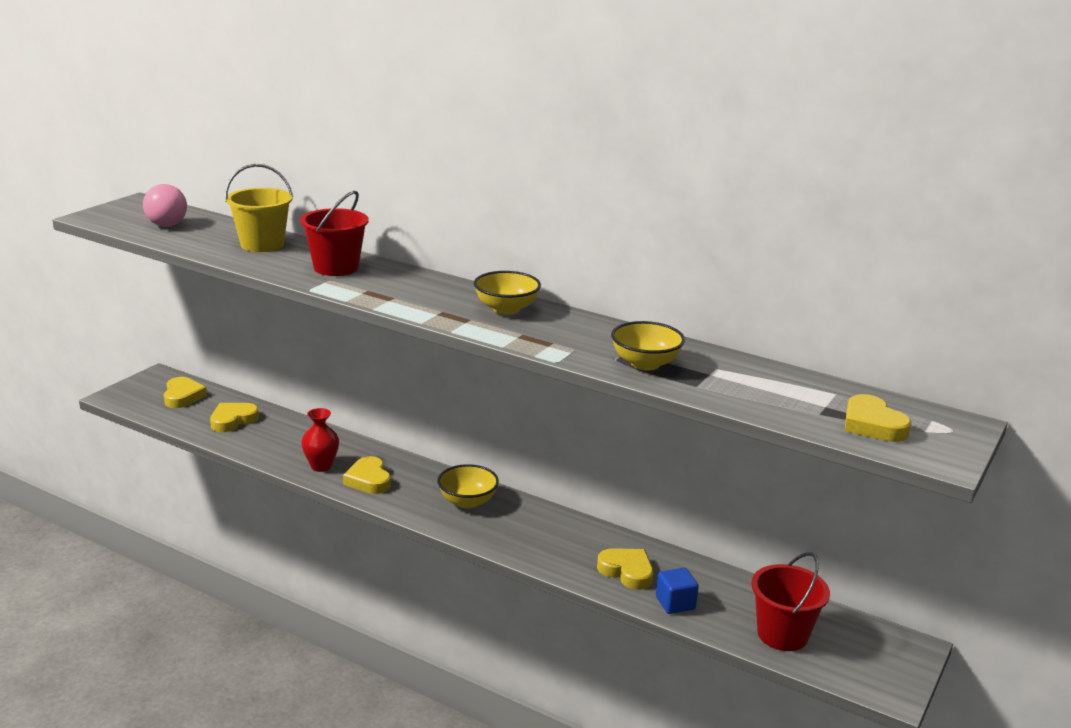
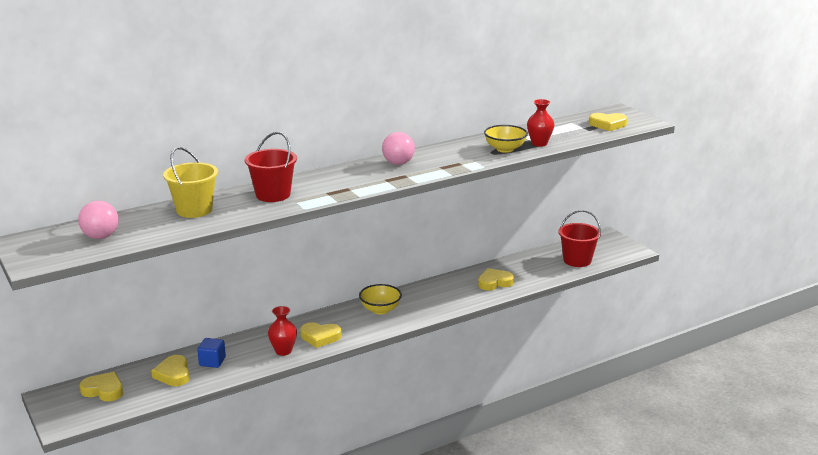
camera: 60 degrees left, 0 degrees up
yellow bowl [474,271,541,314] -> pink ball [382,132,415,165]
blue cube [656,568,699,614] -> blue cube moved to [197,338,226,368]
none -> red vase [527,99,554,147]

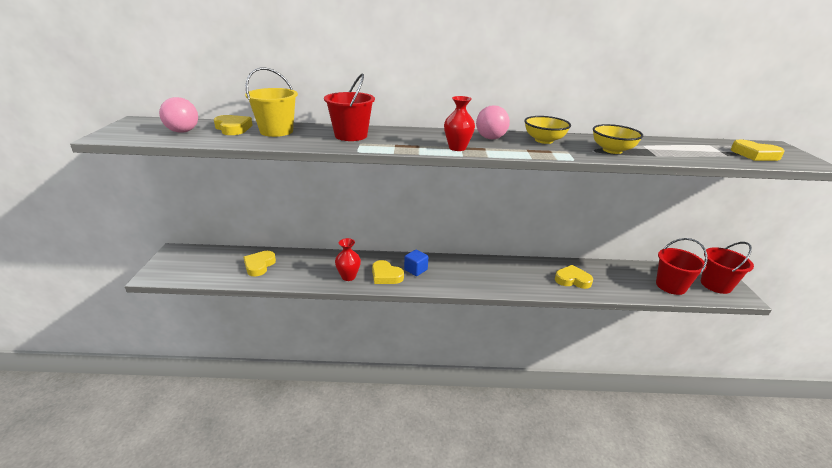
camera: 30 degrees right, 5 degrees up
yellow heart [80,372,123,401] -> yellow heart moved to [214,115,253,135]
blue cube [197,338,226,368] -> blue cube moved to [404,250,428,276]
yellow bowl [359,284,402,314] -> yellow bowl moved to [524,116,571,144]
red vase [527,99,554,147] -> red vase moved to [444,96,475,151]
none -> red bucket [701,242,754,294]

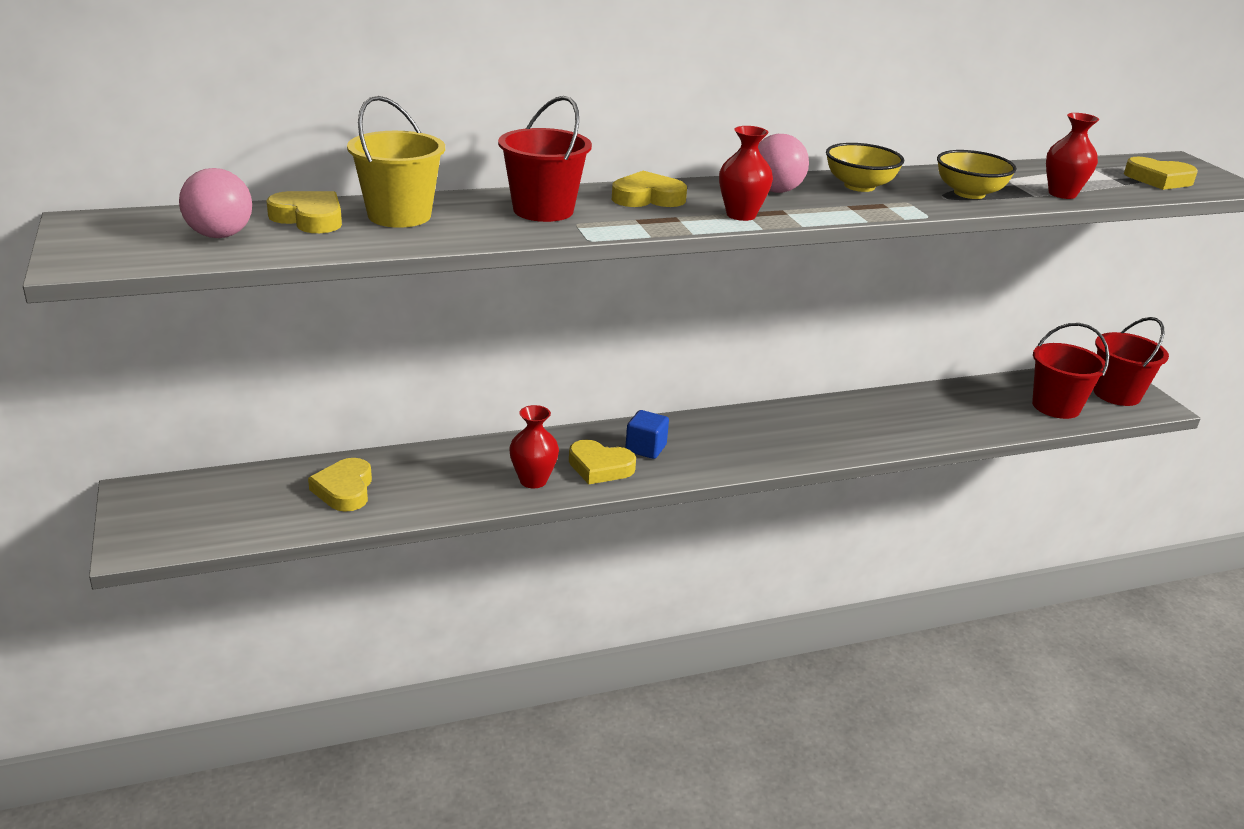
camera: 20 degrees left, 0 degrees up
yellow heart [555,265,593,289] -> yellow heart moved to [612,171,687,207]
none -> red vase [1046,113,1099,199]

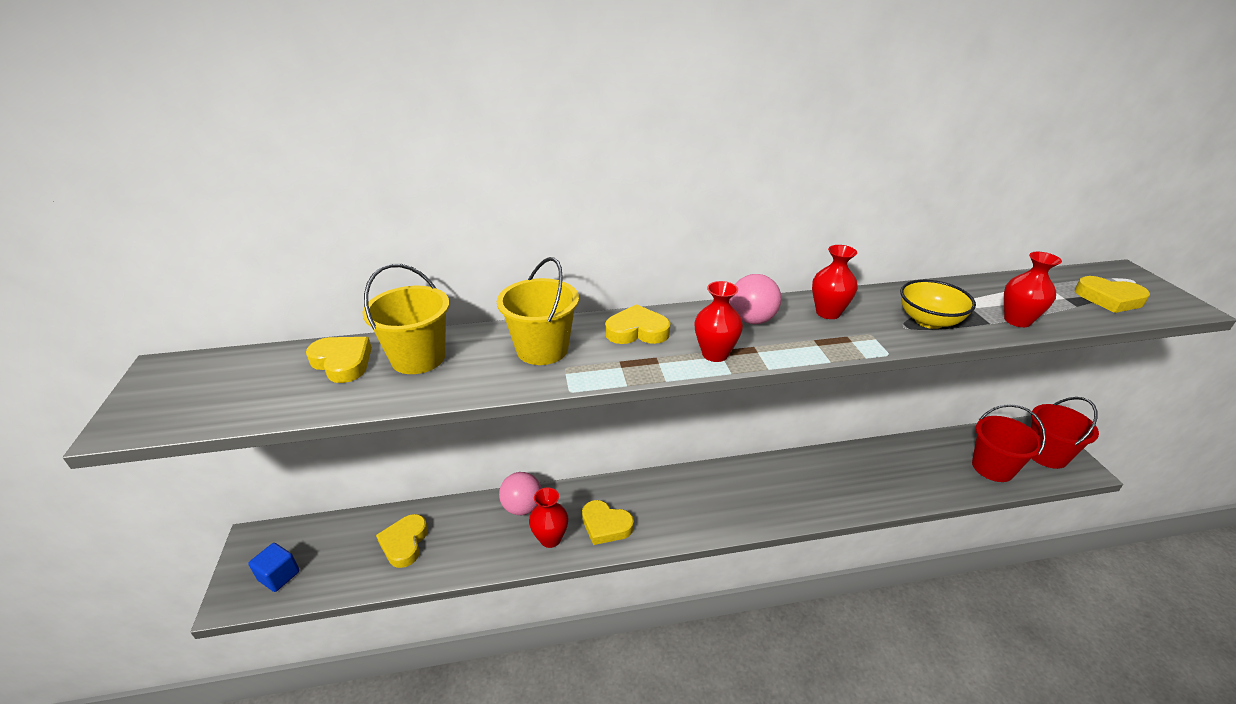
camera: 10 degrees right, 5 degrees up
pink ball [179,168,252,238] -> pink ball moved to [499,472,542,515]
red bucket [498,96,592,222] -> yellow bucket [497,257,579,365]
blue cube [625,410,669,459] -> blue cube moved to [248,543,299,592]
yellow bowl [826,143,904,192] -> red vase [812,245,858,319]

